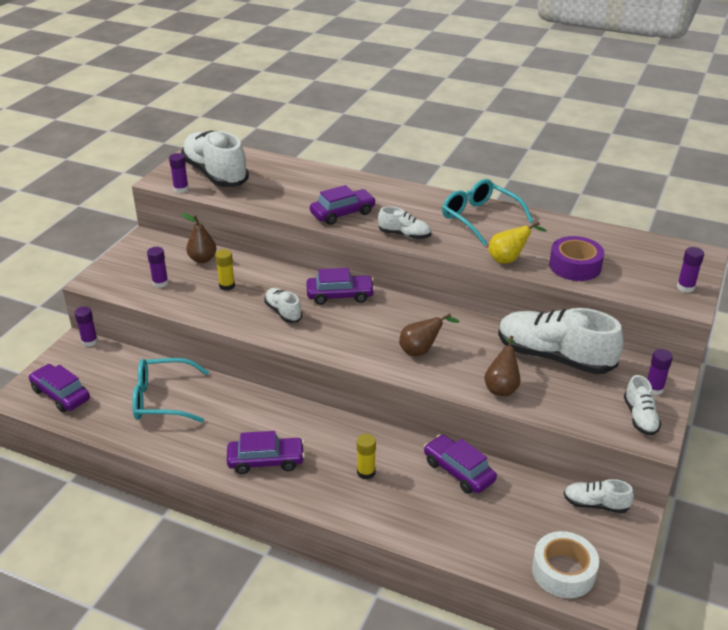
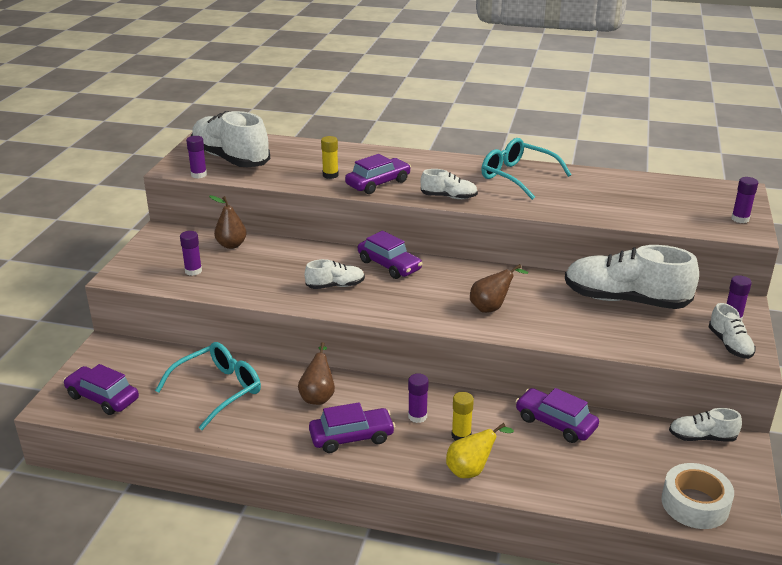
camera: 10 degrees left, 5 degrees down
purple glue stick [75,306,98,347] -> purple glue stick moved to [408,373,429,423]
turquoise glasses [132,358,209,422] -> turquoise glasses turned 150 degrees clockwise [155,342,261,430]
yellow glue stick [215,249,235,290] -> yellow glue stick moved to [321,136,339,179]
white shoe [264,288,302,323] -> white shoe turned 120 degrees clockwise [305,259,365,289]
purple car [306,268,375,305] -> purple car turned 60 degrees clockwise [358,231,423,279]
brown pear [484,336,521,396] -> brown pear moved to [298,342,335,405]
yellow pear [488,222,547,264] -> yellow pear moved to [446,423,514,478]
purple tape [549,236,604,281] -> none

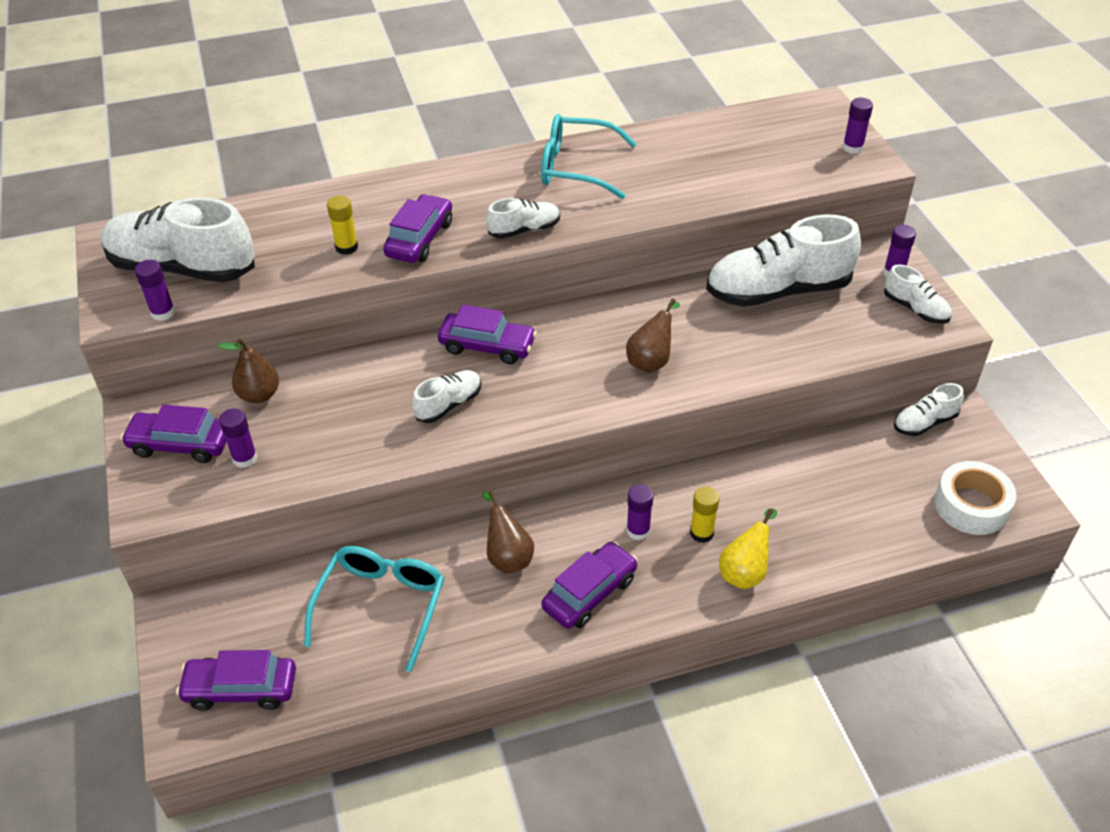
camera: 30 degrees left, 15 degrees up
purple car [515,388,599,443] -> purple car moved to [121,404,227,463]

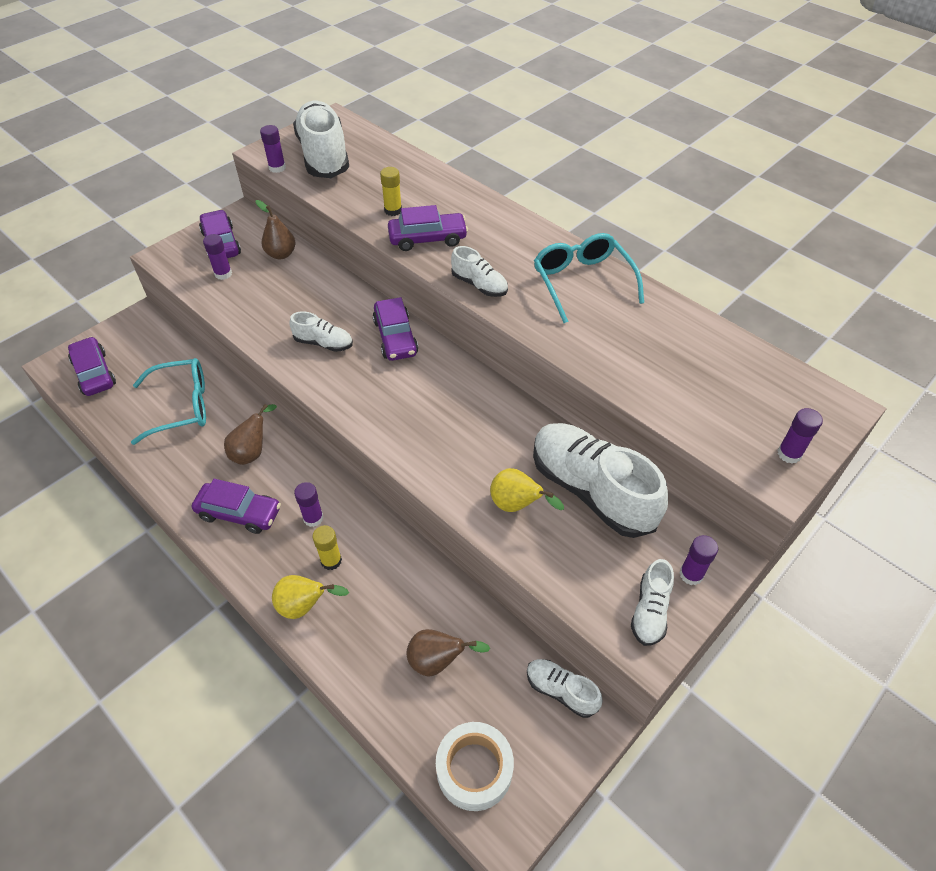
camera: 60 degrees right, 5 degrees up
brown pear [626,298,680,373] -> brown pear moved to [407,629,490,676]
none -> yellow pear [490,468,564,512]

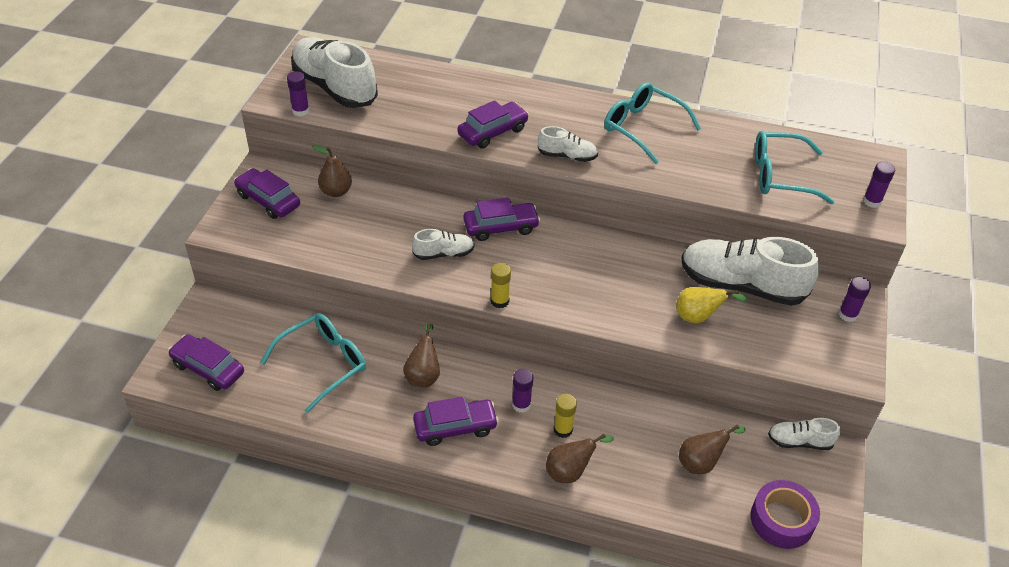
camera: 30 degrees left, 5 degrees down
purple glue stick [203,234,232,280] -> none
yellow pear [272,575,349,619] -> brown pear [546,434,614,483]
purple car [373,297,418,361] -> purple car turned 60 degrees counterclockwise [463,197,540,241]
yellow glue stick [380,167,402,216] -> yellow glue stick moved to [491,263,511,308]
white tape [436,722,514,811] -> purple tape [750,480,820,549]
white shoe [631,559,674,646] -> none
none -> turquoise glasses [755,131,834,204]

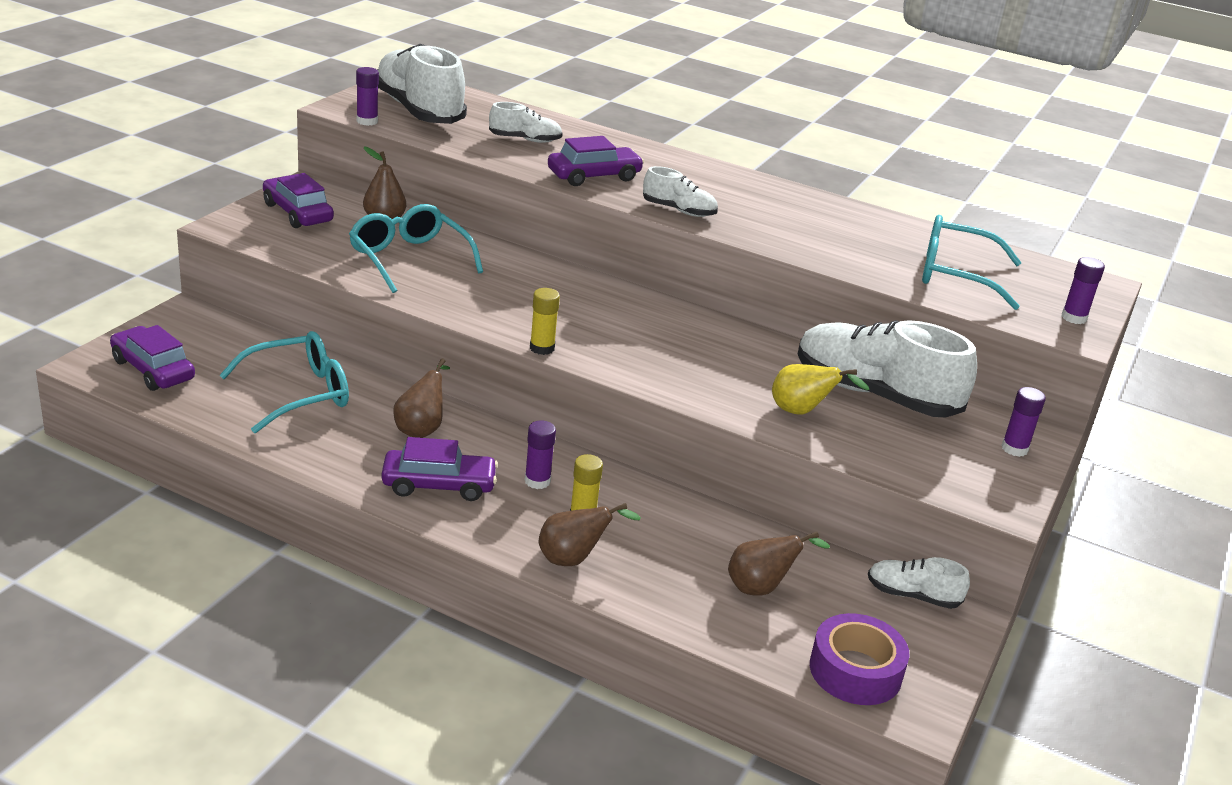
camera: 10 degrees right, 15 degrees down
white shoe [412,229,475,260] -> white shoe moved to [489,102,563,143]
purple car [463,197,540,241] -> none
turquoise glasses [604,83,701,164] -> turquoise glasses moved to [349,204,483,293]

